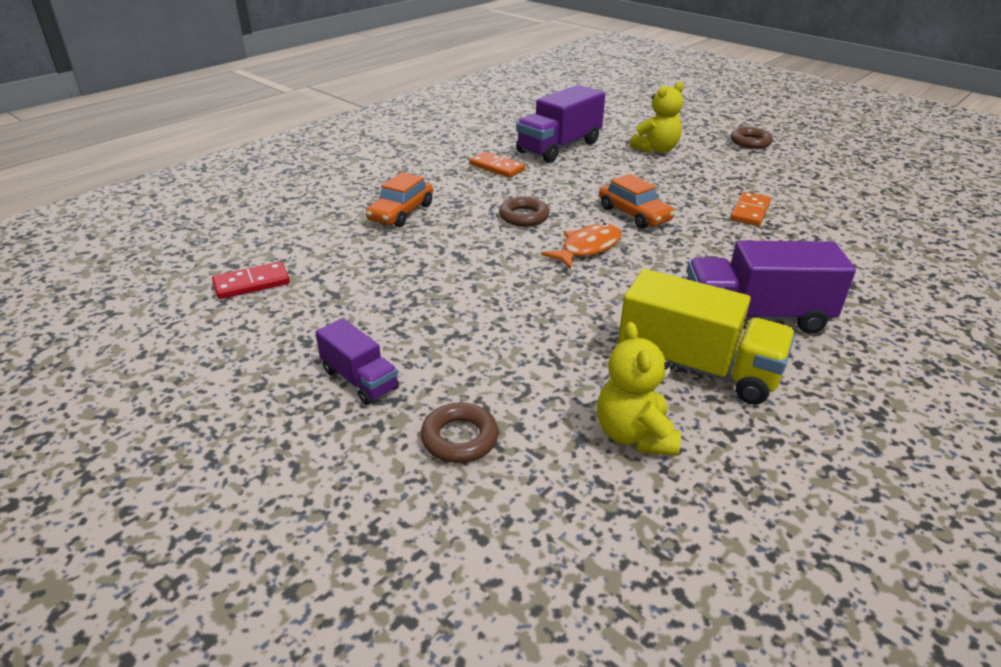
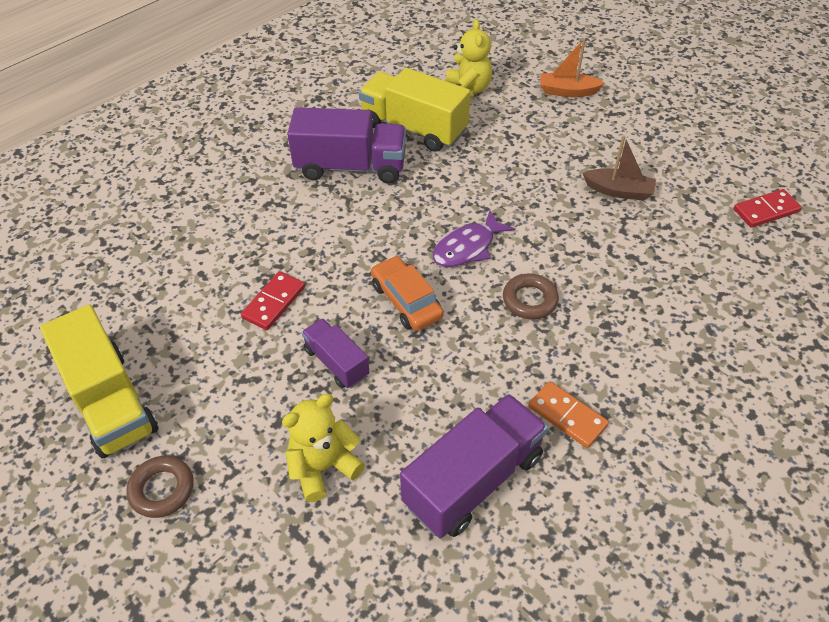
camera: 175 degrees left, 15 degrees up
purple truck [315,318,399,405] -> purple truck moved to [302,318,370,388]
orange car [366,172,433,227] -> none
brown ring [421,403,499,463] -> orange boat [540,38,604,97]
orange fish [541,223,622,270] -> purple fish [433,210,515,267]
orange domino [730,192,771,226] -> red domino [241,271,305,330]
none -> yellow truck [40,304,159,458]
none -> brown boat [583,135,656,201]

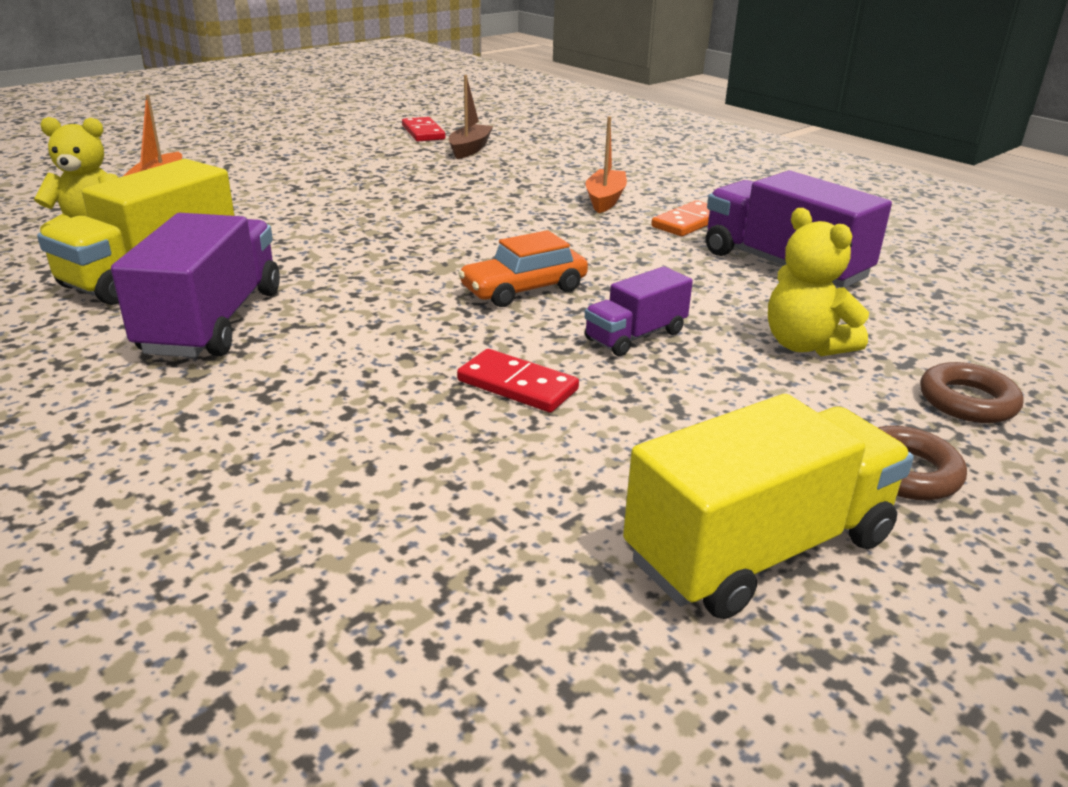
camera: 90 degrees left, 20 degrees down
purple fish [433,210,515,267] -> none
brown ring [503,273,559,319] -> brown ring moved to [920,362,1023,423]
brown boat [583,135,656,201] -> brown boat moved to [449,75,493,159]
none -> orange boat [585,116,627,213]

